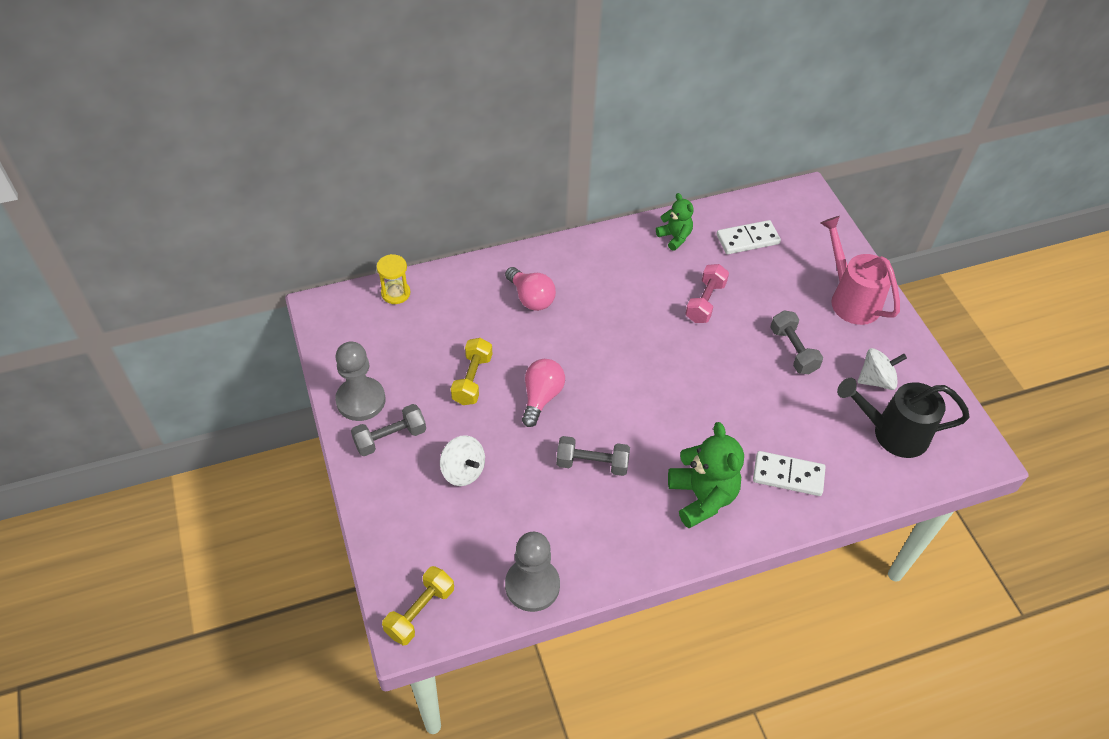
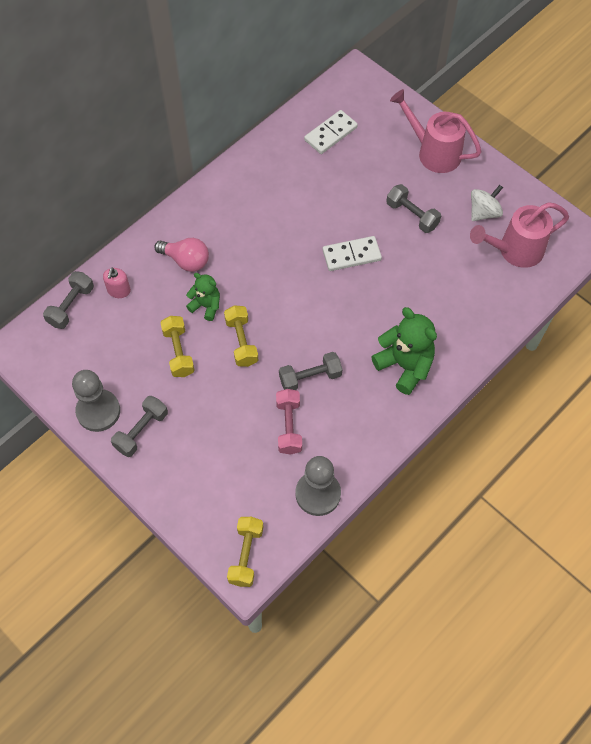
camera: 25 degrees left, 10 degrees up
yellow hourglass [377,254,410,304] -> grey dumbbell [43,271,94,329]
white spinning top [440,435,485,486] -> none
pink light bulb [522,359,565,427] -> yellow dumbbell [224,305,258,367]
green teddy bear [656,193,694,251] -> green teddy bear moved to [186,273,220,321]
pink dumbbell [685,264,729,323] -> pink dumbbell moved to [276,389,302,455]
white domino [753,451,826,496] -> white domino moved to [323,236,382,271]
black watering can [837,378,970,458] -> pink watering can [470,202,569,268]
none -> pink soap dispenser [103,267,131,298]

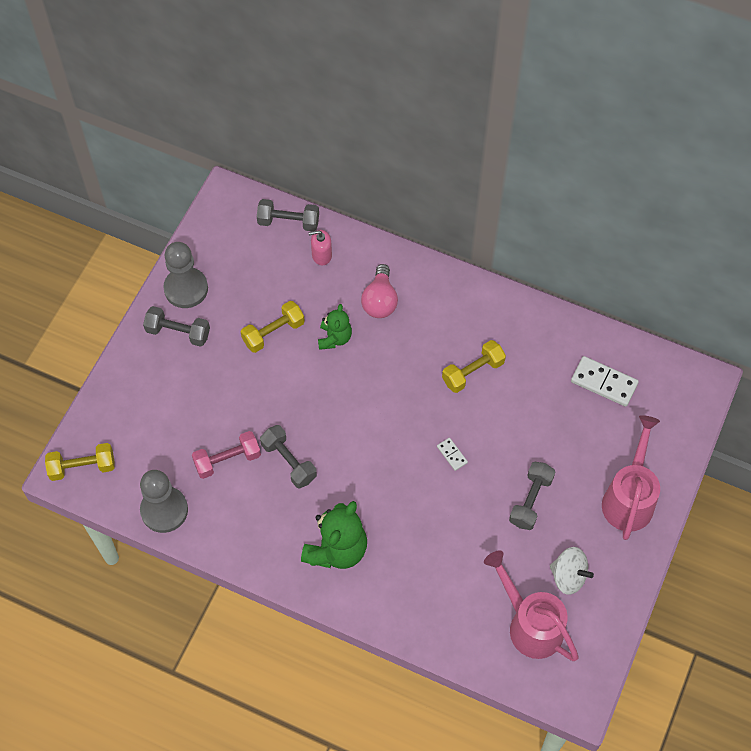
camera: 70 degrees right, 0 degrees up
yellow dumbbell [224,305,258,367] -> yellow dumbbell moved to [442,340,506,393]
white domino [323,236,382,271] -> white domino [437,438,468,471], size x0.52

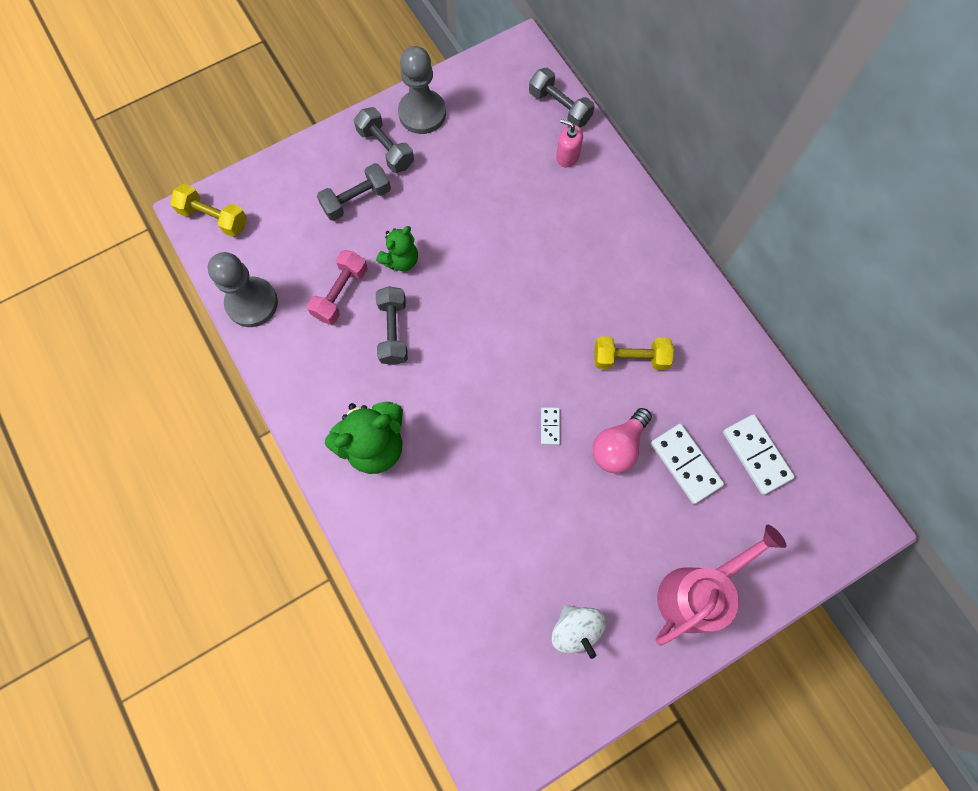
camera: 35 degrees right, 10 degrees up
pink dumbbell [192,431,261,479] -> pink dumbbell turned 75 degrees counterclockwise [307,250,368,325]
yellow dumbbell [241,301,305,353] -> none
green teddy bear [318,304,352,350] -> green teddy bear moved to [376,226,418,271]
pink light bulb [361,264,398,318] -> pink light bulb moved to [592,408,652,474]
pink watering can [484,550,579,661] -> none
grey dumbbell [509,462,555,530] -> grey dumbbell moved to [317,163,391,221]
none -> white domino [651,424,724,504]

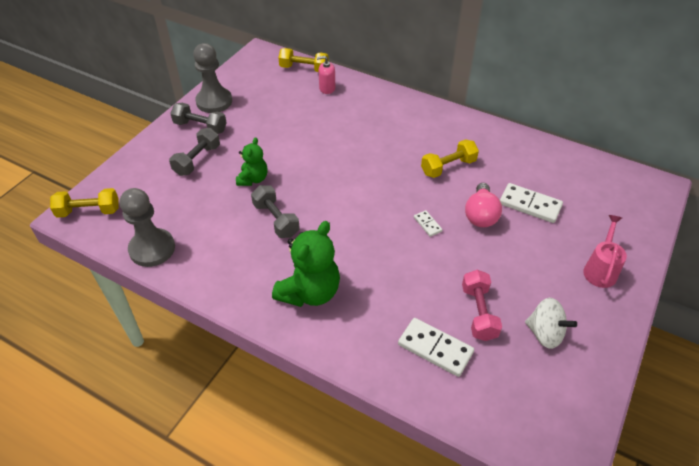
camera: 30 degrees left, 25 degrees down
pink dumbbell [307,250,368,325] -> pink dumbbell moved to [462,270,502,341]
grey dumbbell [529,68,595,127] -> yellow dumbbell [278,48,329,72]
pink watering can [656,525,786,646] -> pink watering can [583,215,627,288], size x0.64
white domino [723,414,795,495] -> white domino moved to [398,318,474,377]

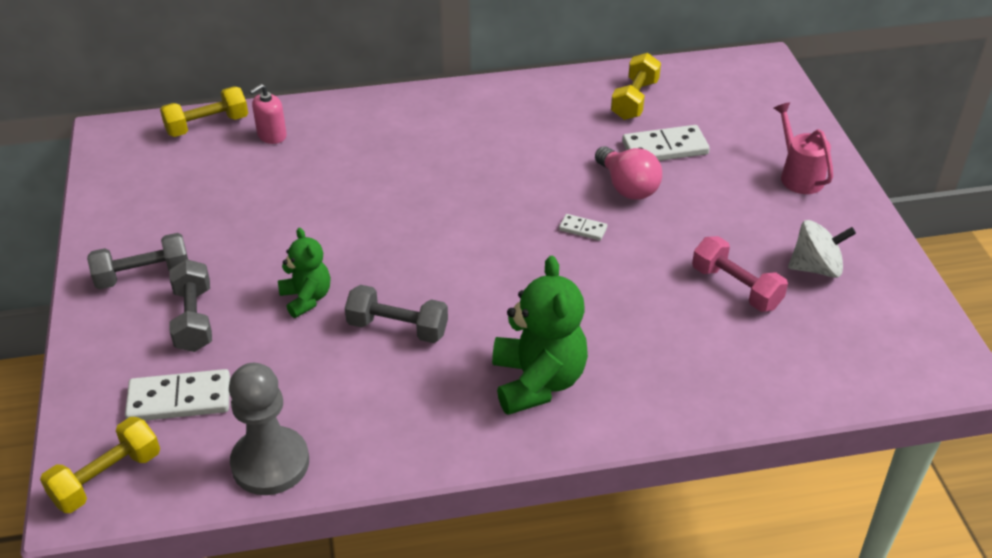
camera: 40 degrees left, 5 degrees down
grey pawn [193,43,232,113] -> none
white domino [398,318,474,377] -> white domino moved to [125,369,230,421]
yellow dumbbell [421,139,479,178] -> yellow dumbbell moved to [611,53,661,120]

